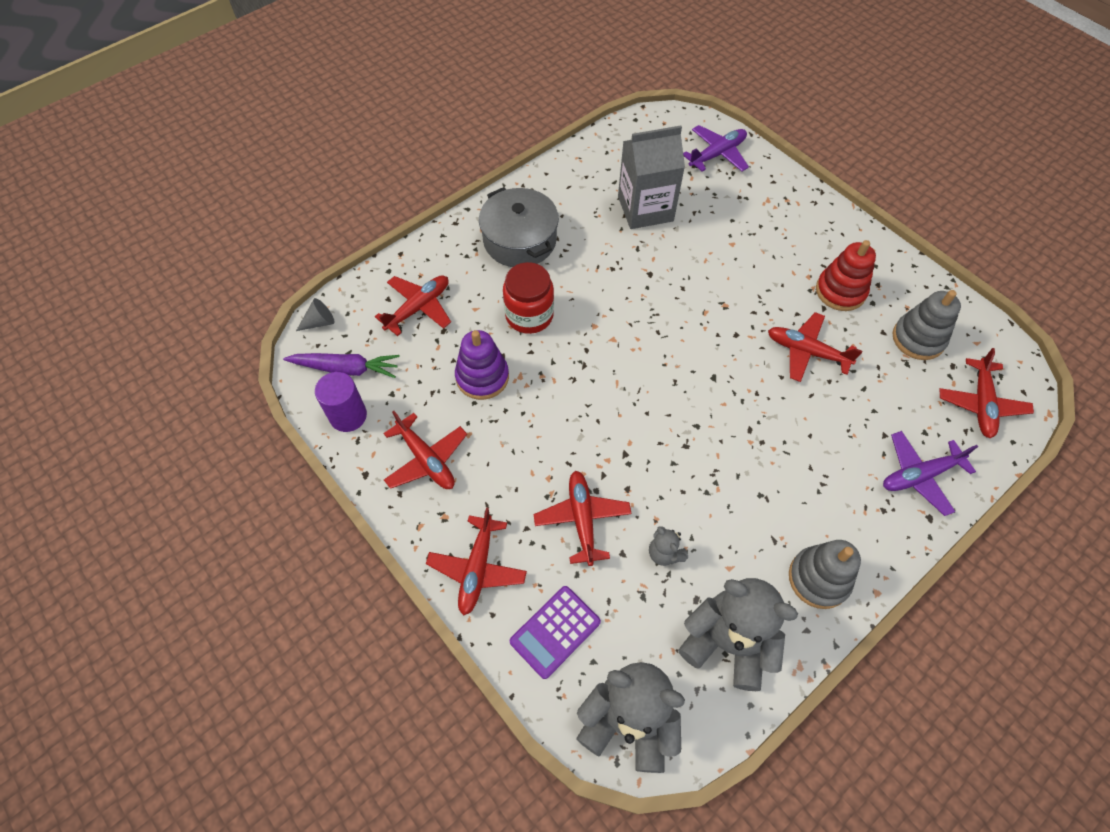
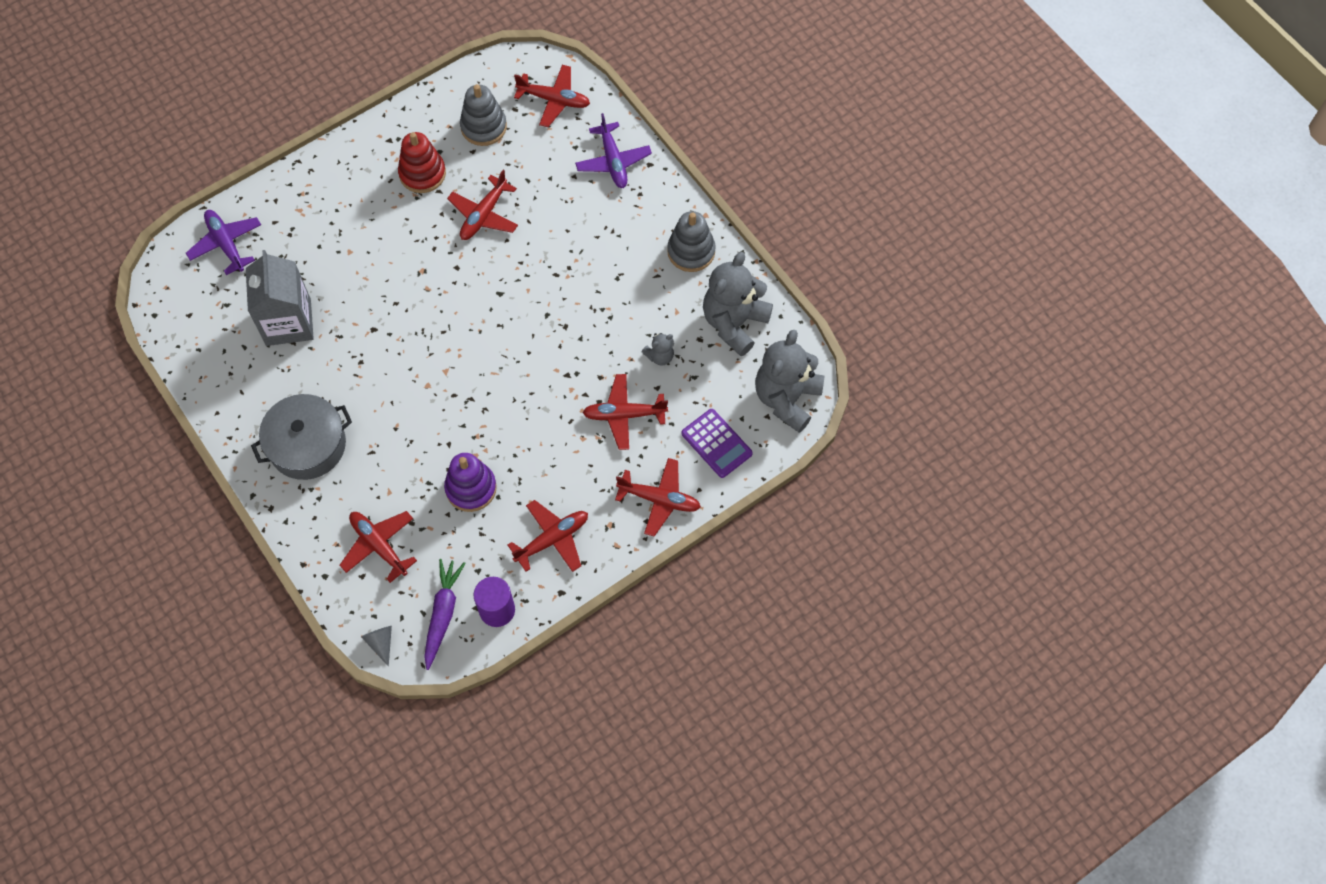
camera: 85 degrees left, 5 degrees up
red jar [503,262,554,334] -> none

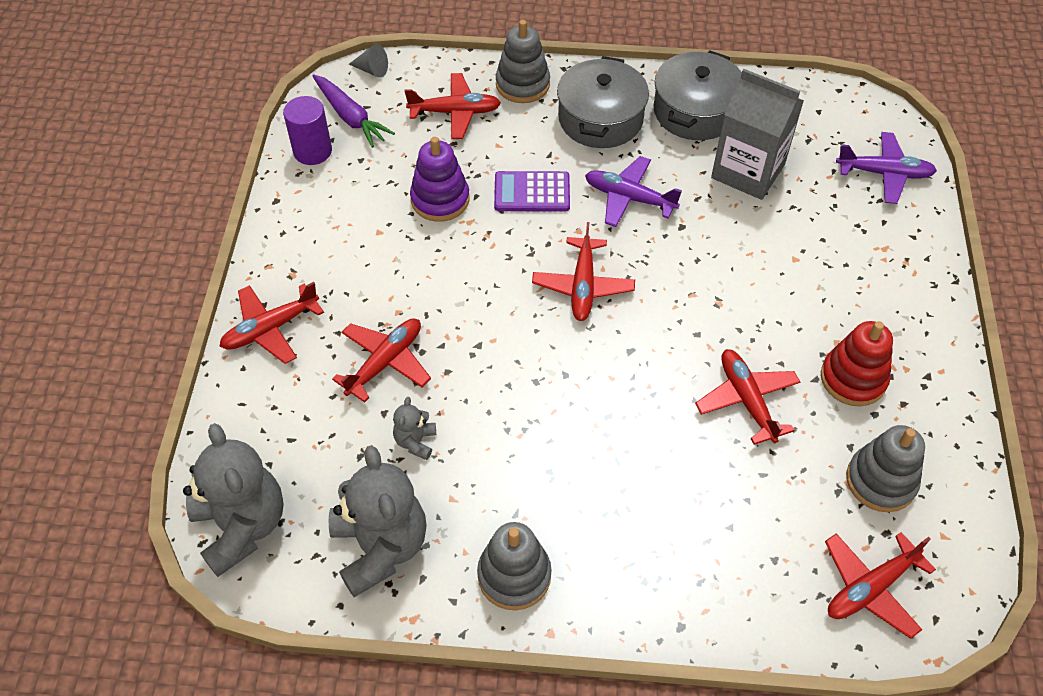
camera: 130 degrees right, 10 degrees down
red plane [508,500,588,572] -> red plane moved to [532,222,635,321]
purple plane [575,113,652,188] -> purple plane moved to [585,156,682,227]
purple calculator [681,409,753,478] -> purple calculator moved to [494,171,570,212]
none -> grey stacking toy [496,20,550,103]
none -> grey pot [654,51,742,140]

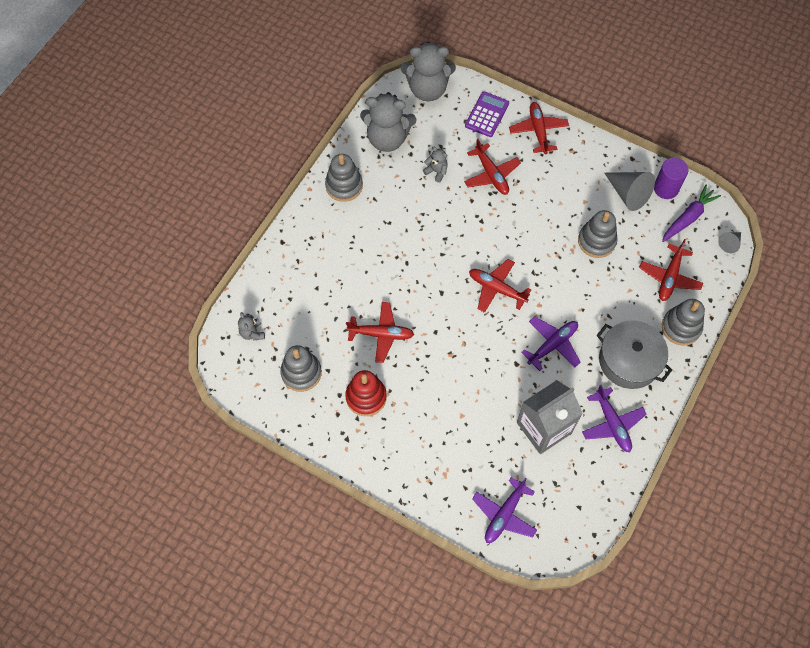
camera: 115 degrees right, 10 degrees up
purple carrot [312,74,395,148] -> purple carrot turned 150 degrees clockwise [662,185,721,242]
purple stacking toy [410,137,469,222] -> grey stacking toy [578,210,618,258]
purple calculator [494,171,570,212] -> purple calculator moved to [465,91,509,137]
grey pot [654,51,742,140] -> purple plane [582,385,647,452]
red plane [825,532,936,639] -> grey teddy bear [238,312,265,340]
none -> grey cone [605,172,655,211]

